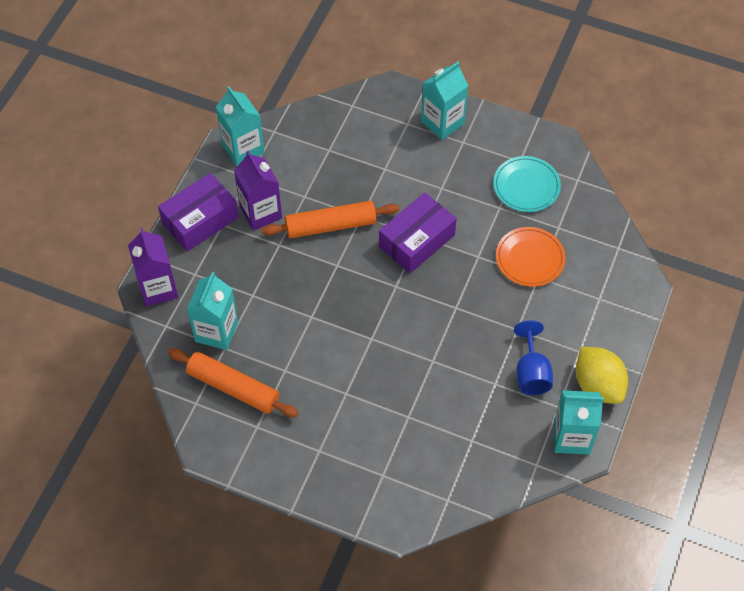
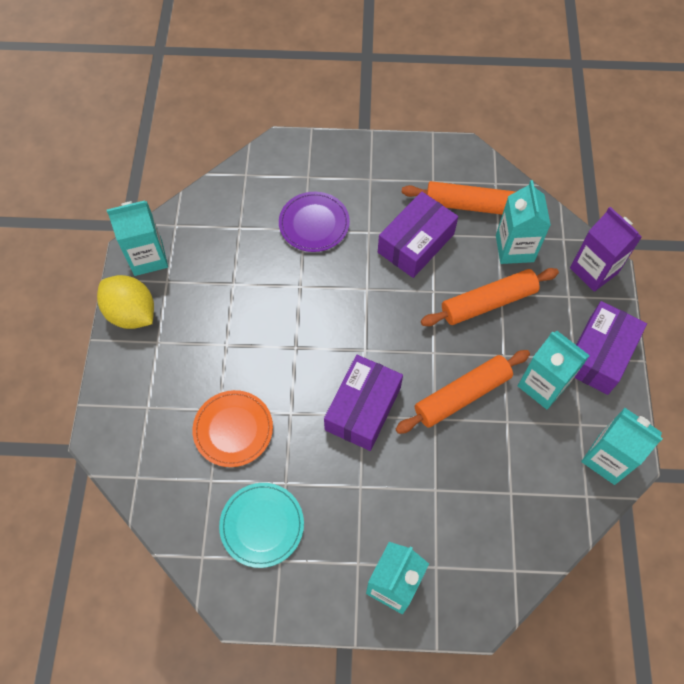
camera: 160 degrees right, 5 degrees up
purple carton [234,151,282,231] -> turquoise carton [518,331,590,409]
blue goblet [514,320,553,395] -> none
none -> purple plate [279,192,350,252]
none -> purple box [378,191,458,278]
none -> orange rolling pin [421,268,559,326]

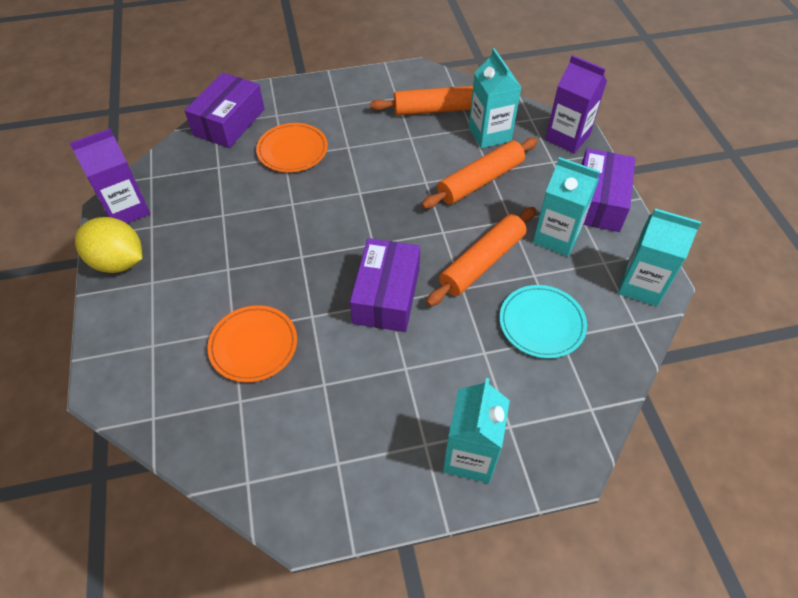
camera: 15 degrees left, 10 degrees down
turquoise carton [107,200,168,276] -> purple carton [70,129,150,224]
turquoise plate [219,483,304,568] -> turquoise plate moved to [500,285,587,359]
purple plate [279,192,350,252] -> orange plate [256,123,328,172]
purple box [378,191,458,278] -> purple box moved to [184,73,264,148]

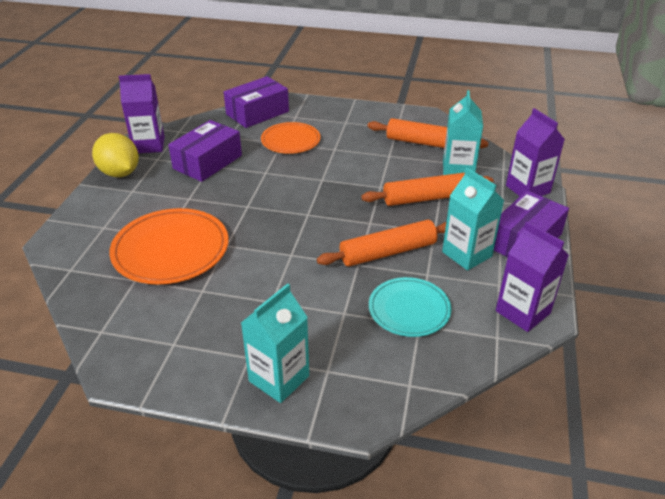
camera: 25 degrees right, 15 degrees down
orange plate [207,305,297,382] -> orange plate [109,208,229,284], size x1.57
purple box [350,238,420,332] -> purple box moved to [168,120,242,182]
turquoise carton [618,208,701,307] -> purple carton [496,222,569,332]

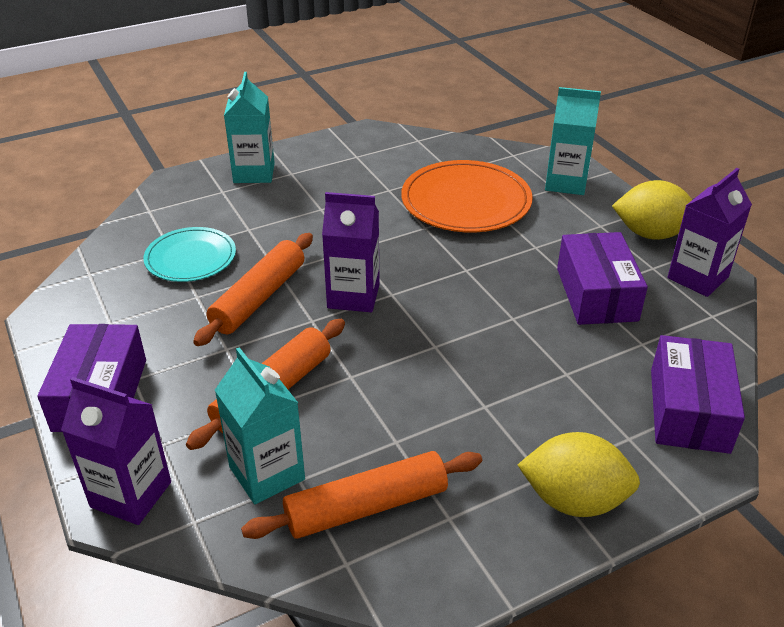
camera: 140 degrees right, 0 degrees up
orange plate [261,122,321,154] -> none
turquoise carton [442,168,504,270] -> turquoise carton moved to [545,87,601,195]
purple carton [496,222,569,332] -> purple carton moved to [322,192,380,312]
none -> yellow lemon [518,432,640,517]

